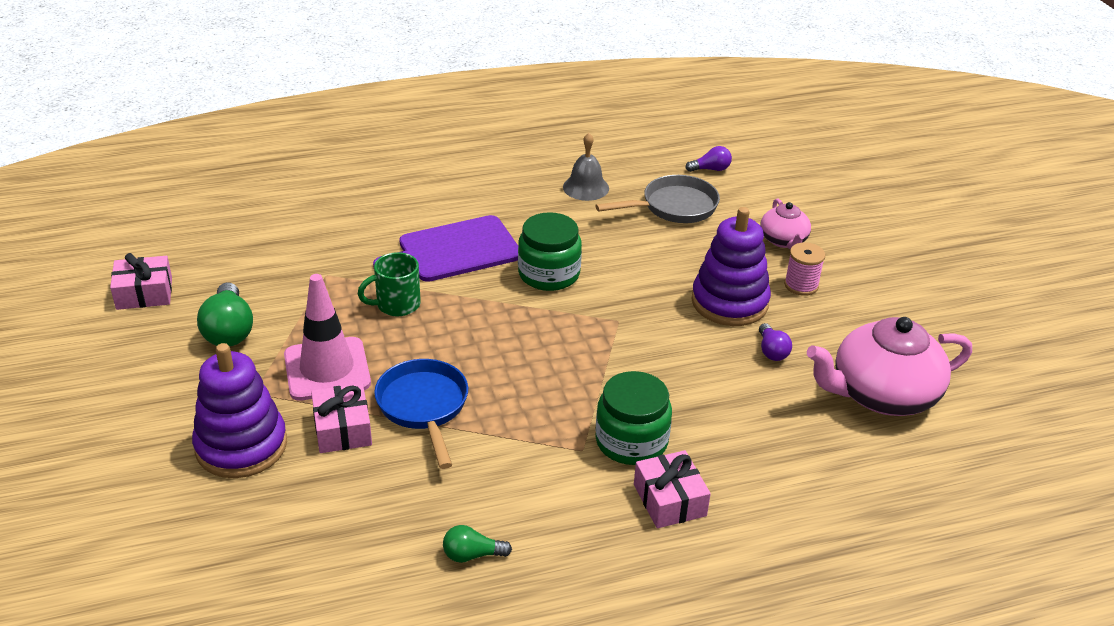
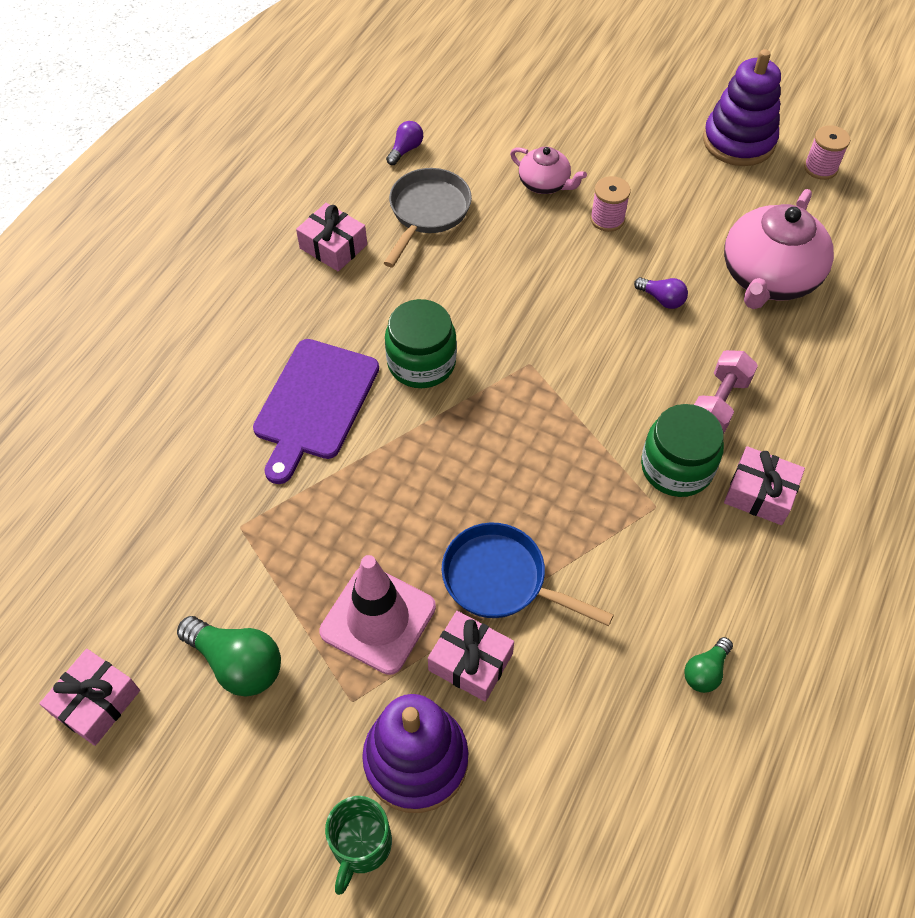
camera: 45 degrees left, 20 degrees up
green mug [358,252,421,316] -> green mug moved to [325,796,392,895]
grey bell [563,133,609,201] -> pink gift [296,203,367,272]
purple stacking toy [691,207,771,326] -> purple stacking toy moved to [703,49,781,166]
none -> pink dumbbell [694,350,758,434]
none -> pink spool [804,125,850,180]

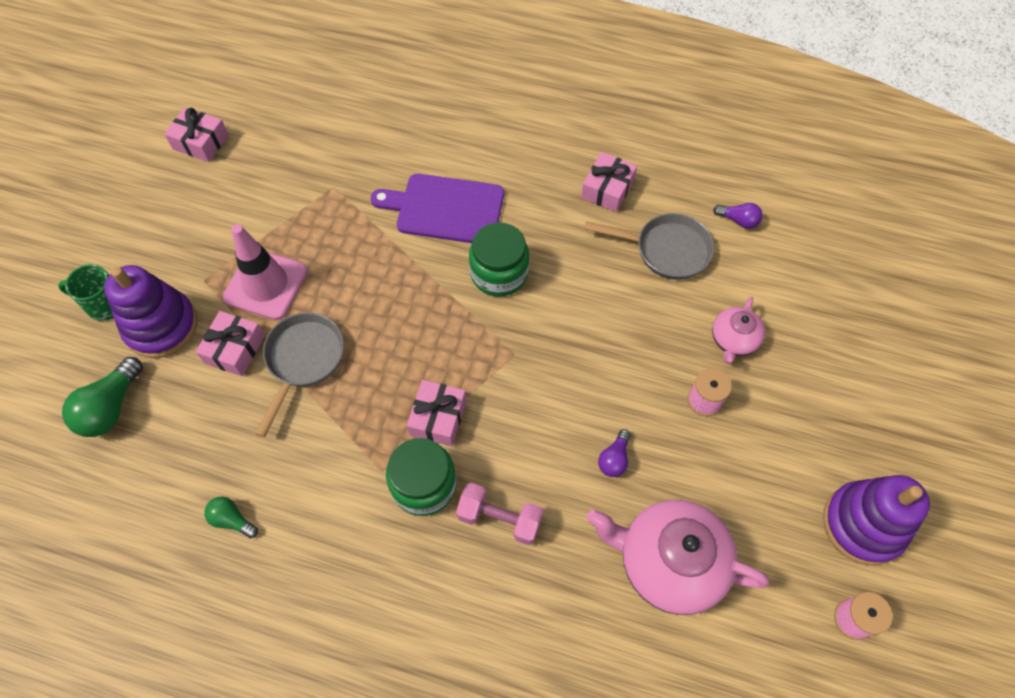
camera: 80 degrees right, 5 degrees up
green light bulb [177,616,281,697] -> green light bulb moved to [62,357,143,437]
blue pan [442,522,614,626] -> grey pan [255,312,344,438]
pink gift [724,446,805,525] -> pink gift moved to [407,380,466,446]

